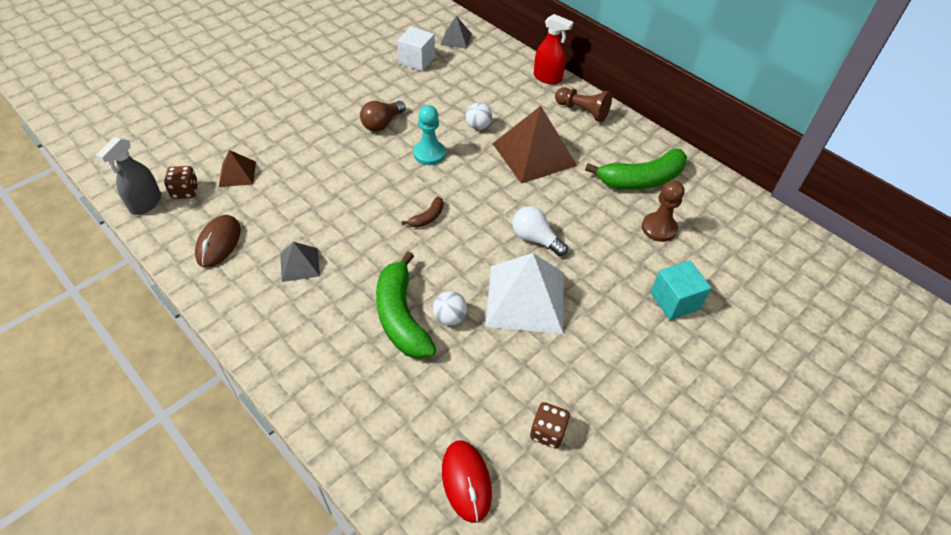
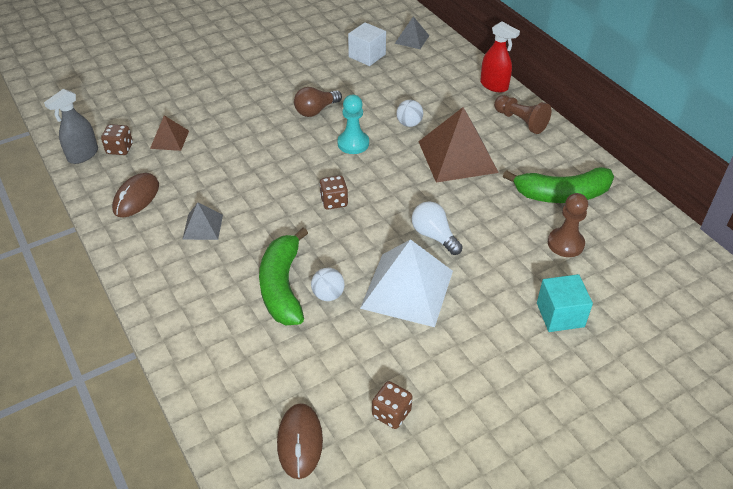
camera: 15 degrees right, 5 degrees down
brown banana [402,197,443,228] -> brown dice [319,175,348,210]
red mouse [442,441,492,523] -> brown mouse [277,403,323,479]

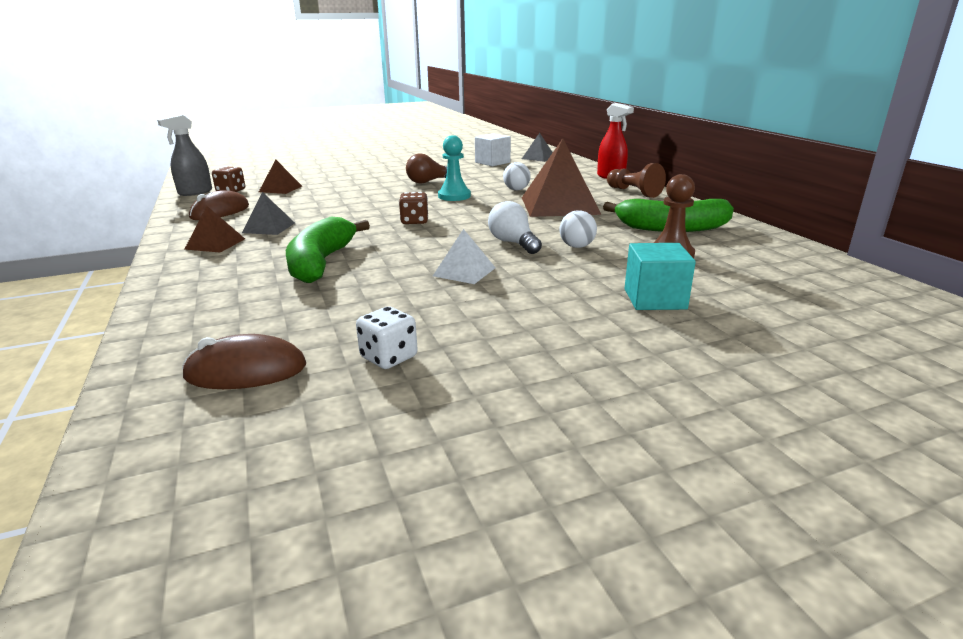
camera: 10 degrees right, 20 degrees down
brown mouse [277,403,323,479] -> brown mouse turned 75 degrees clockwise [182,334,306,389]
white ball [311,268,345,301] -> white ball moved to [559,210,597,248]
white pyramid [360,239,453,327] -> white pyramid [433,229,496,284], size x0.50
brown dice [372,381,412,429] -> white dice [356,307,418,369]
none -> brown pyramid [184,206,245,253]

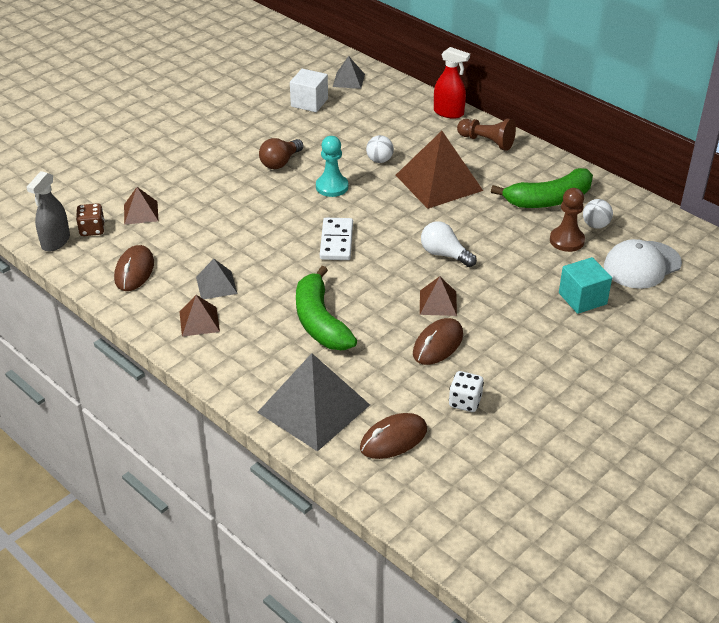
camera: 25 degrees left, 15 degrees up
brown dice [399,192,428,224] -> white domino [320,218,353,260]
white pyramid [433,229,496,284] -> brown pyramid [420,276,457,316]
white ball [559,210,597,248] -> white ball moved to [583,199,613,229]
none -> grey pyramid [257,353,370,452]
none -> brown mouse [413,318,463,365]
none -> white cap [604,239,682,289]

